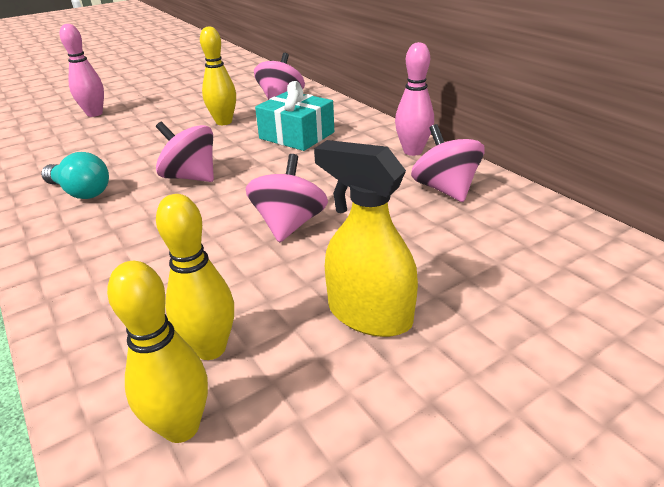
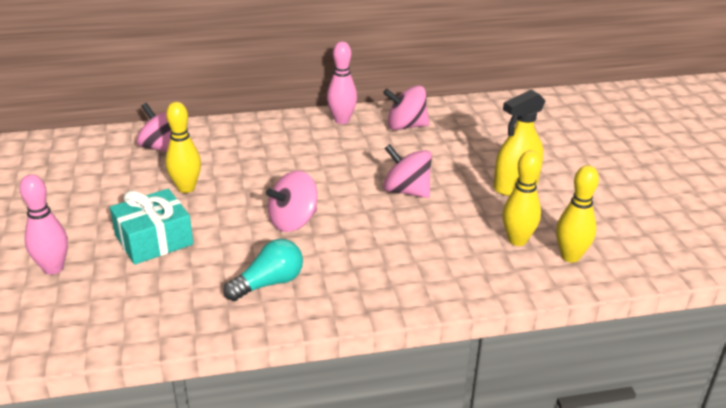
camera: 70 degrees left, 0 degrees up
turquoise gift [255,81,334,151] -> turquoise gift moved to [110,189,194,265]

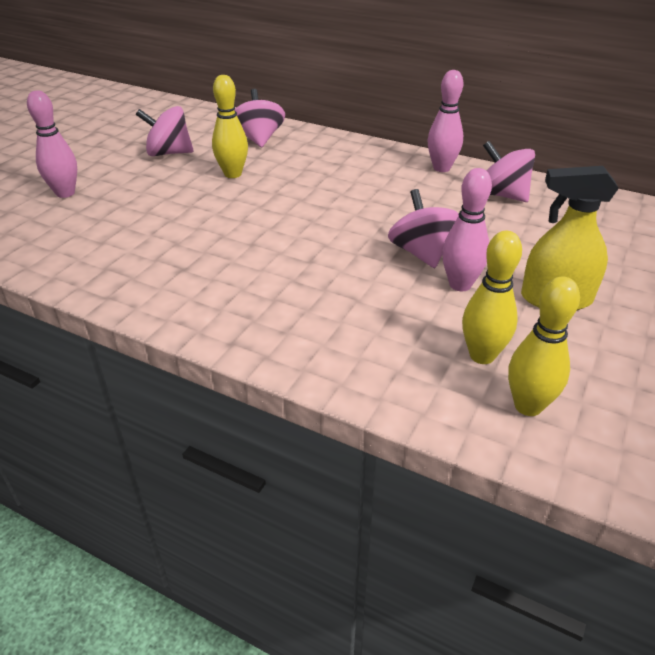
camera: 40 degrees right, 5 degrees up
turquoise gift [110,189,194,265] -> none
turquoise light bulb [223,239,303,301] -> none
pink spinning top [266,171,318,232] -> pink spinning top moved to [135,106,194,156]
none -> pink bowling pin [442,168,492,291]

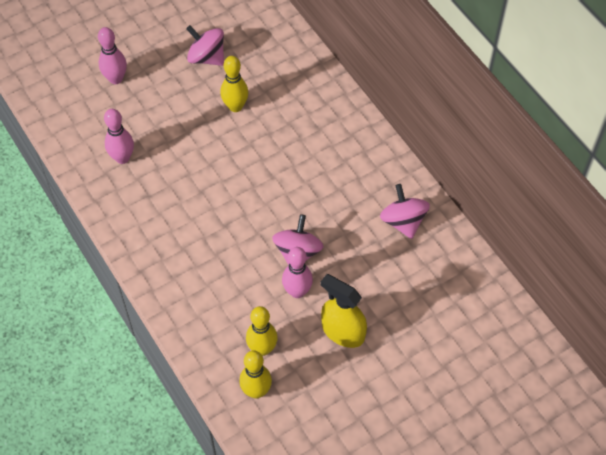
camera: 30 degrees right, 20 degrees up
pink spinning top [234,89,285,148] -> none
pink bowling pin [428,70,463,172] -> pink bowling pin moved to [104,109,134,164]

